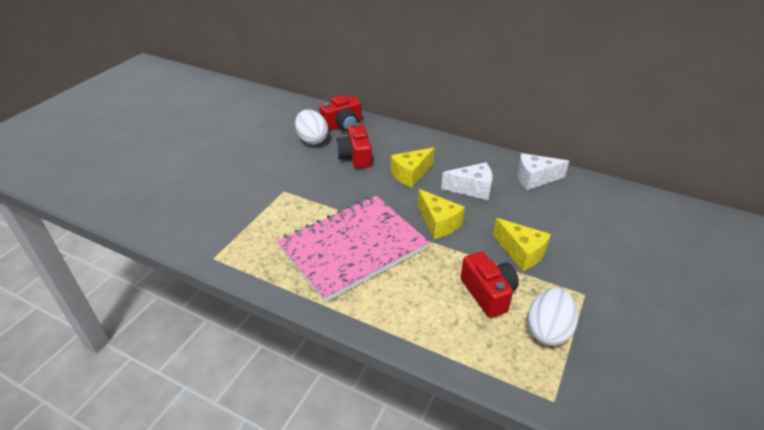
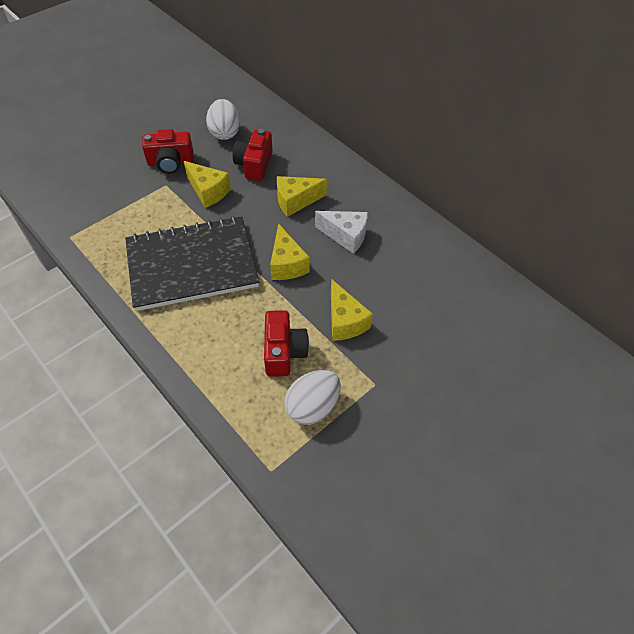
camera: 20 degrees right, 15 degrees up
pink notebook [277,196,429,302] -> black notebook [125,216,259,311]
red camera [319,95,362,132] -> red camera moved to [142,129,194,174]
white cheese [517,153,569,190] -> none
none -> yellow cheese [184,161,231,208]

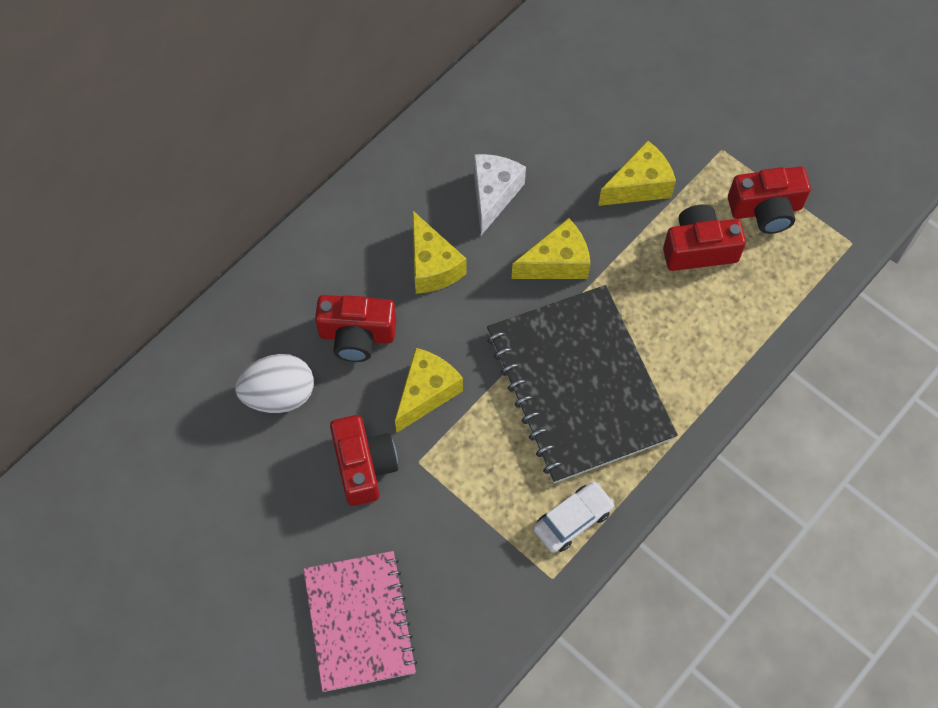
camera: 95 degrees left, 10 degrees up
white egg [285,370,341,425] -> red camera [728,167,811,234]
none -> pink notebook [303,551,418,692]
none -> white car [533,481,615,553]

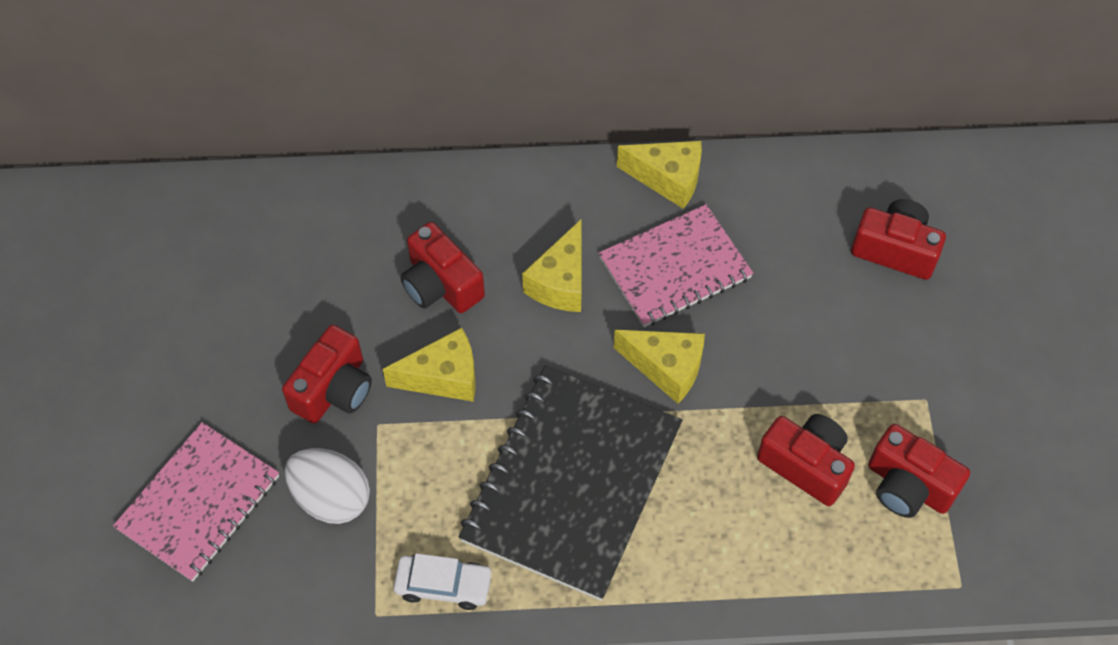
camera: 45 degrees right, 5 degrees down
white egg [235,354,314,413] -> white egg moved to [285,448,370,524]
white cheese [474,154,526,235] -> pink notebook [599,204,753,327]
yellow cheese [598,140,676,206] -> yellow cheese moved to [617,141,702,209]
none -> red camera [851,199,946,280]

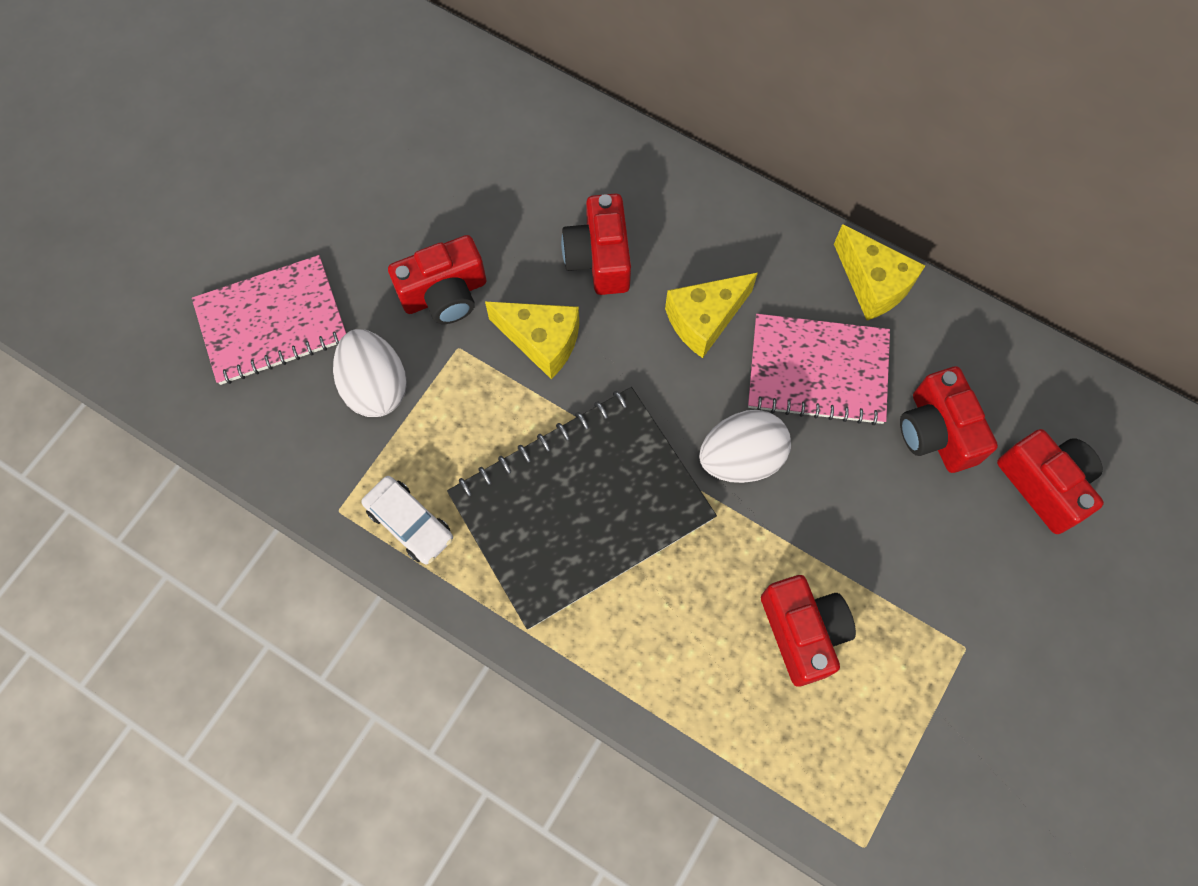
camera: 35 degrees right, 10 degrees up
yellow cheese [614,330,705,404] -> white egg [699,410,791,483]
red camera [868,424,970,518] -> red camera moved to [900,366,998,473]

